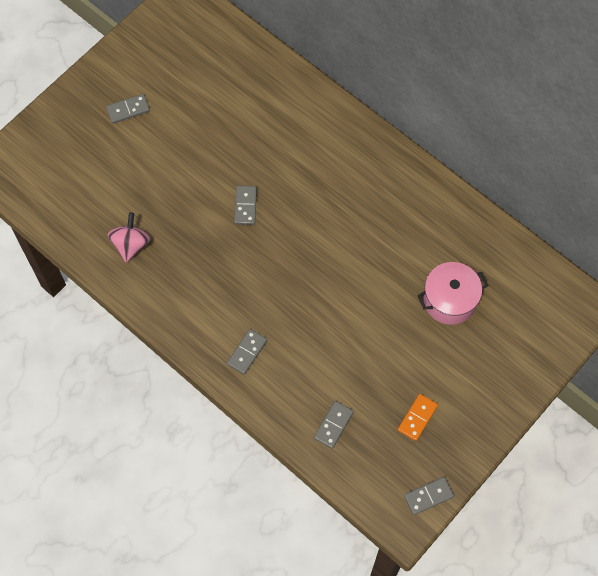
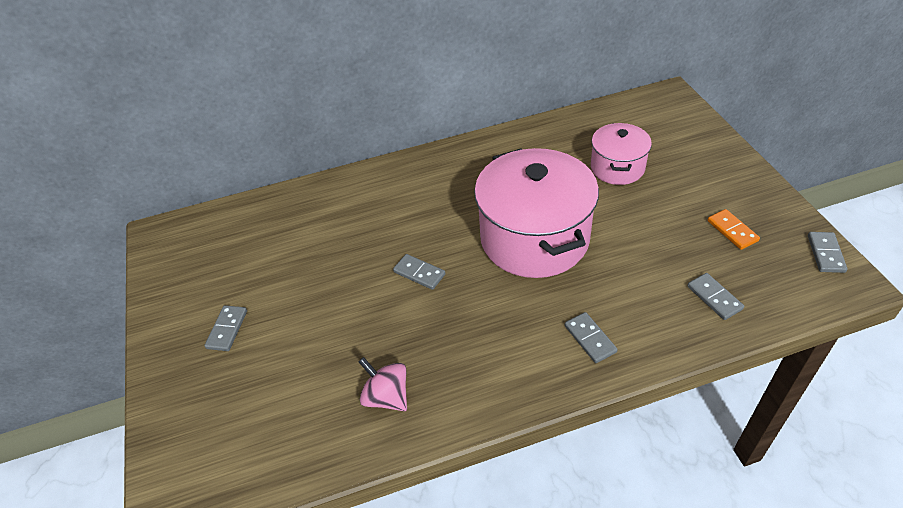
camera: 55 degrees left, 20 degrees down
none -> pink pot [474,148,599,278]

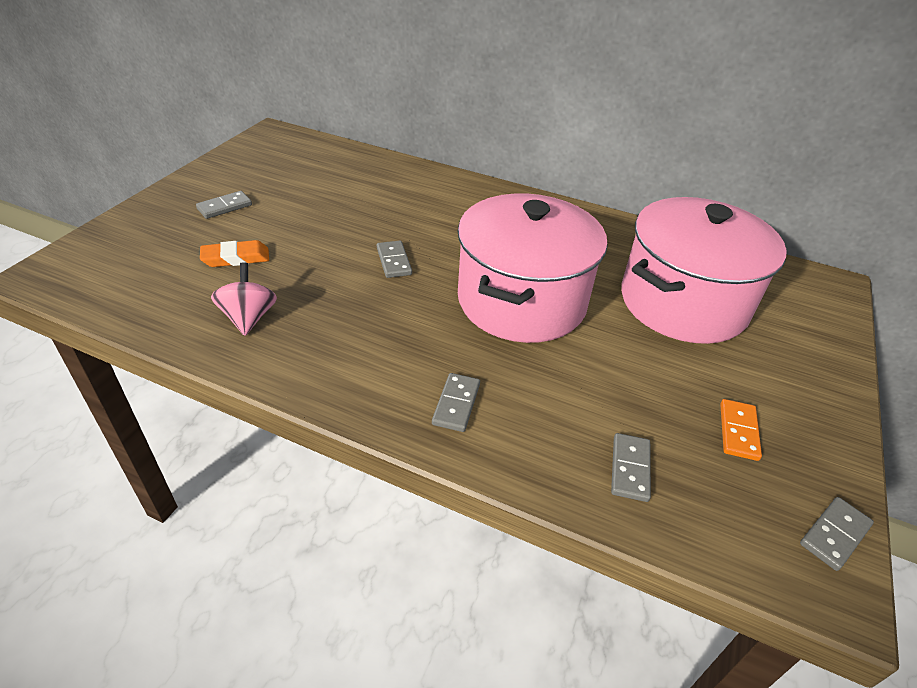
camera: 35 degrees right, 5 degrees down
pink pot [591,123,652,185] -> pink pot [621,197,787,344], size x1.86
none -> orange eraser [200,240,269,267]

